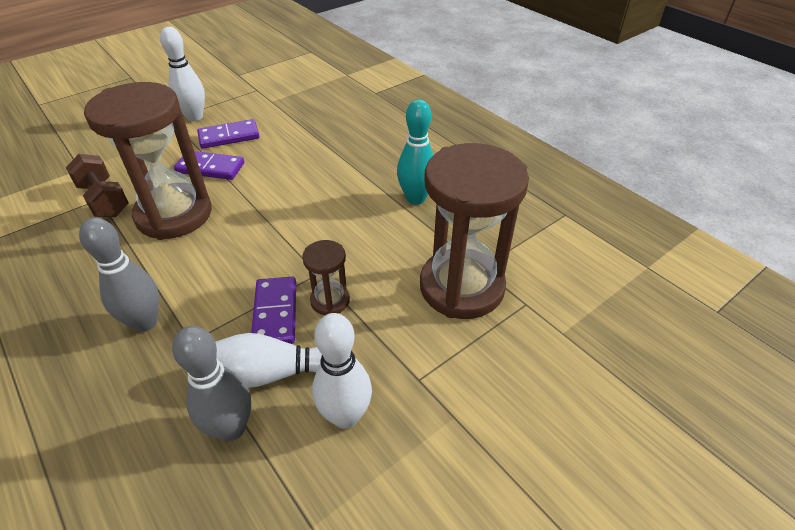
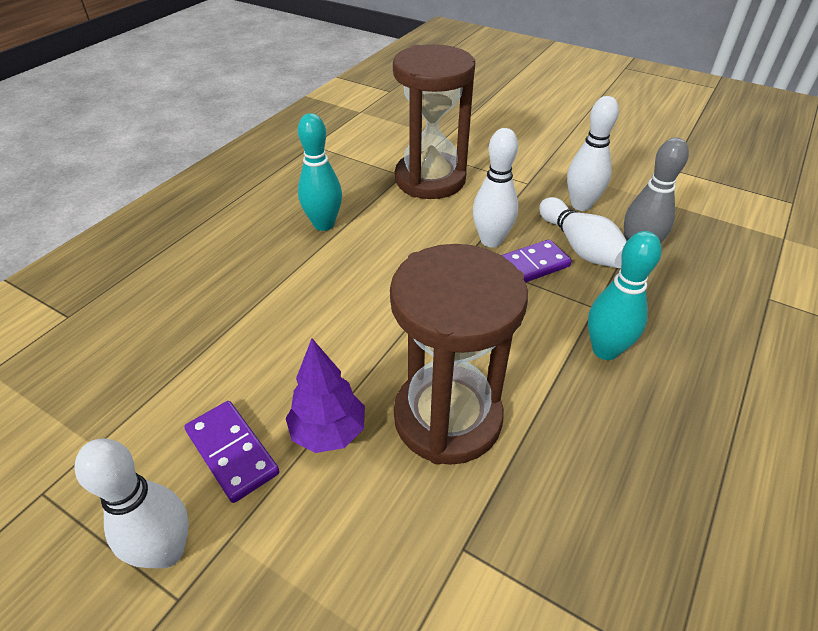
camera: 110 degrees left, 0 degrees up
brown dumbbell [66,154,129,217] -> none
grey bowling pin [79,218,159,332] -> turquoise bowling pin [588,231,662,360]
purple domino [174,151,244,180] -> purple tree [286,339,365,453]
brown hourglass [302,240,350,315] -> white bowling pin [473,128,518,247]

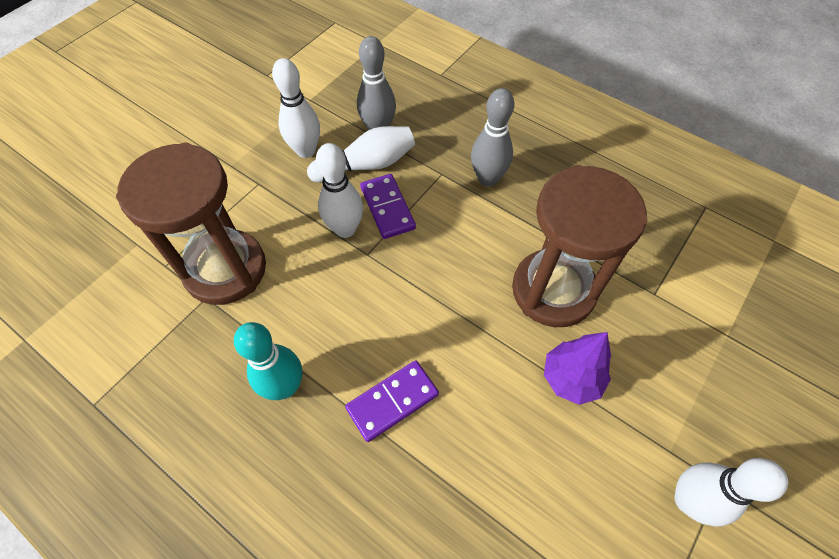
camera: 85 degrees left, 15 degrees up
purple domino [184,401,279,503] -> purple domino moved to [345,360,439,442]
turquoise bowling pin [588,231,662,360] -> grey bowling pin [471,88,514,187]

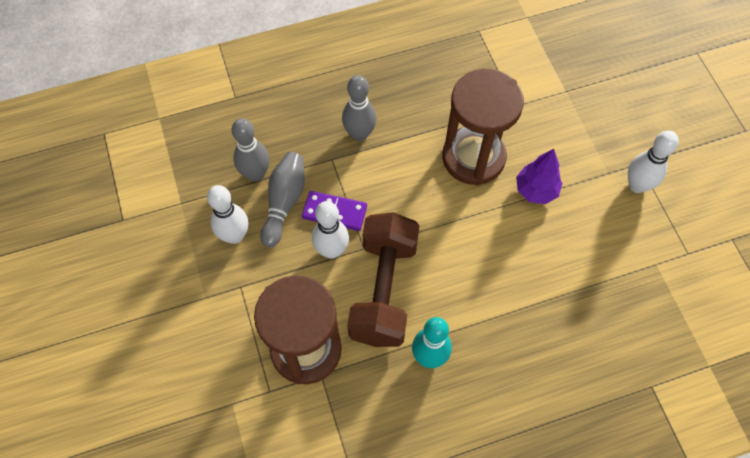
camera: 55 degrees left, 5 degrees up
white bowling pin [307,126,415,183] -> grey bowling pin [260,152,305,247]
purple domino [345,360,439,442] -> none
none -> brown dumbbell [347,212,420,347]

